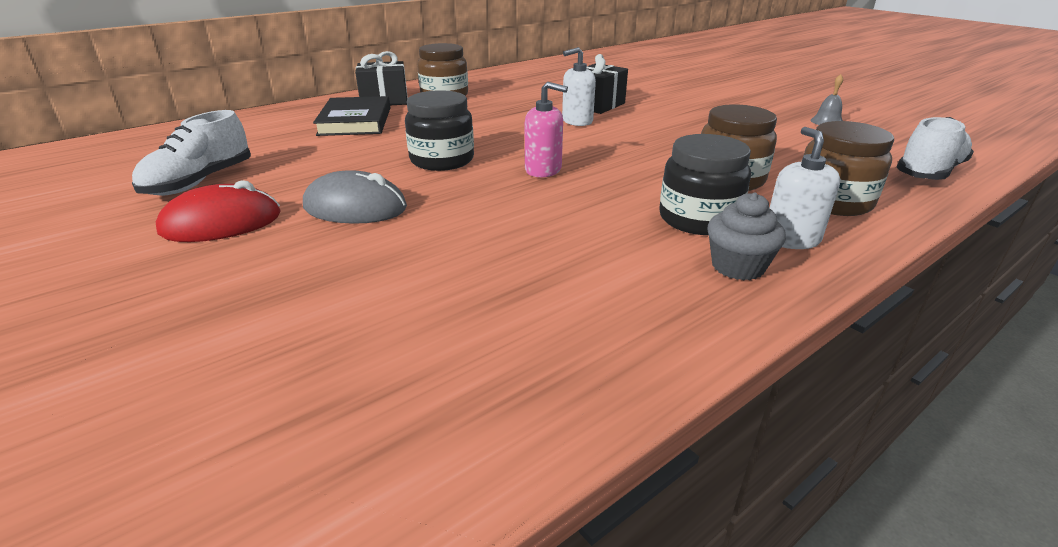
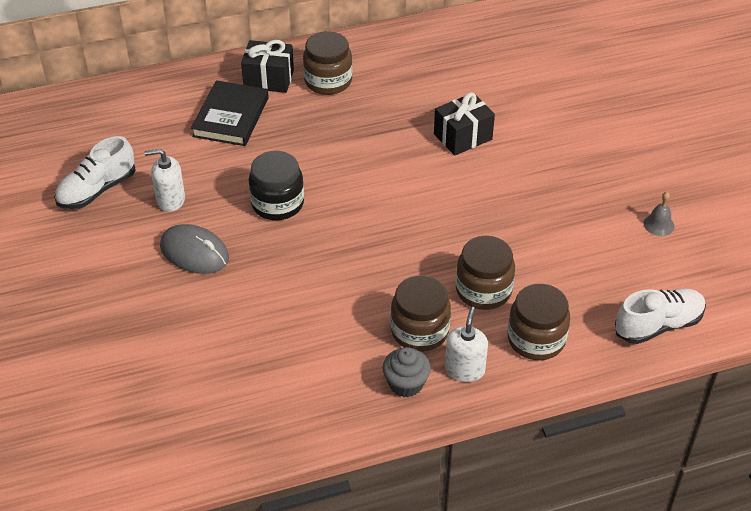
camera: 20 degrees right, 15 degrees up
red mouse [156,180,281,242] -> none
pink soap dispenser [525,82,568,177] -> none
white soap dispenser [562,47,596,126] -> white soap dispenser moved to [144,149,185,212]
black jar [660,134,751,235] -> brown jar [390,275,451,352]

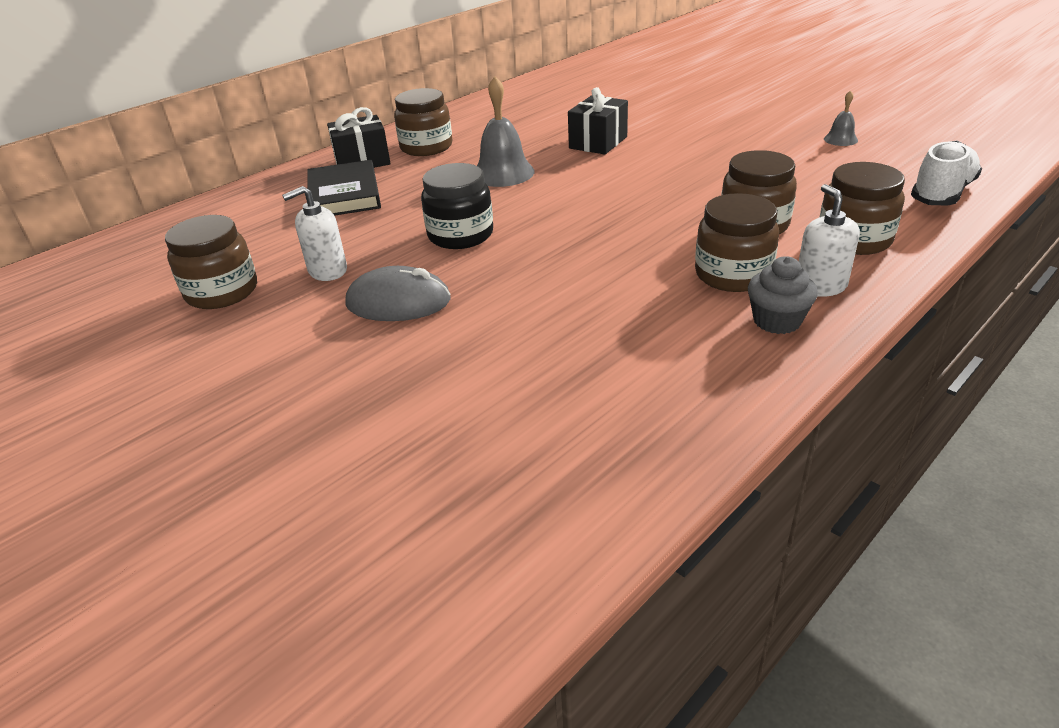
camera: 25 degrees left, 10 degrees down
white shoe [54,136,136,209] -> brown jar [165,215,257,309]
none -> grey bell [477,76,535,187]

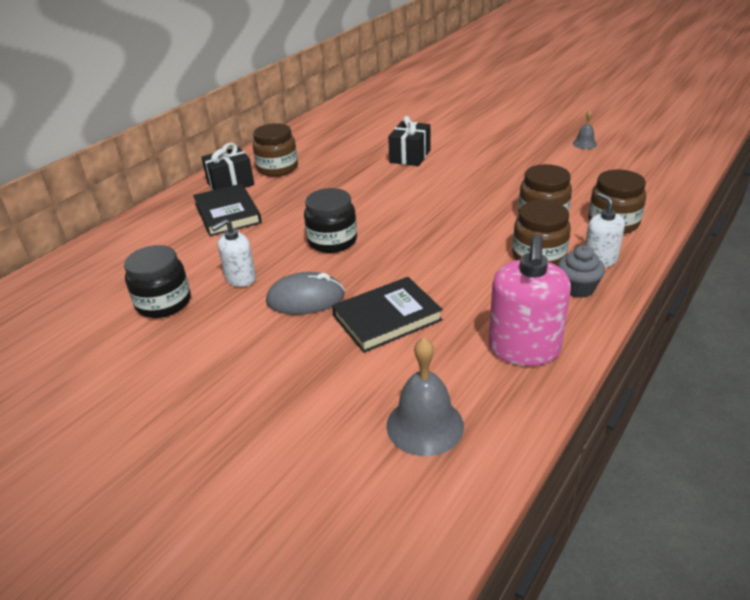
camera: 10 degrees left, 0 degrees up
brown jar [165,215,257,309] -> black jar [124,245,191,318]
grey bell [477,76,535,187] -> grey bell moved to [387,337,464,456]
white shoe [911,141,982,206] -> none
none -> black book [332,277,443,353]
none -> pink soap dispenser [489,235,571,366]

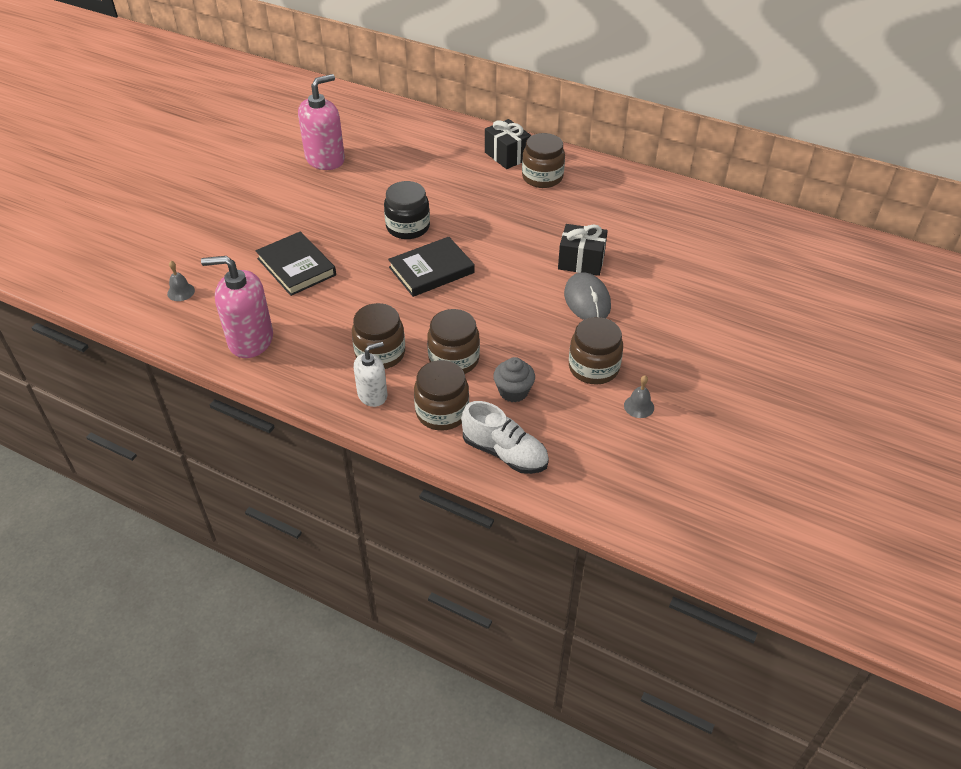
camera: 80 degrees right, 10 degrees up
black jar [124,245,191,318] -> pink soap dispenser [298,74,345,170]
black book [193,184,262,236] -> black book moved to [388,237,475,297]
white soap dispenser [211,219,256,287] -> none
grey mouse [266,272,345,315] -> grey mouse moved to [564,272,611,320]
grey bell [387,337,464,456] -> grey bell [167,261,195,301], size x0.52
grey cupcake [558,245,605,298] -> grey cupcake moved to [493,357,535,403]
none -> white shoe [461,401,549,474]
none -> brown jar [569,317,623,384]

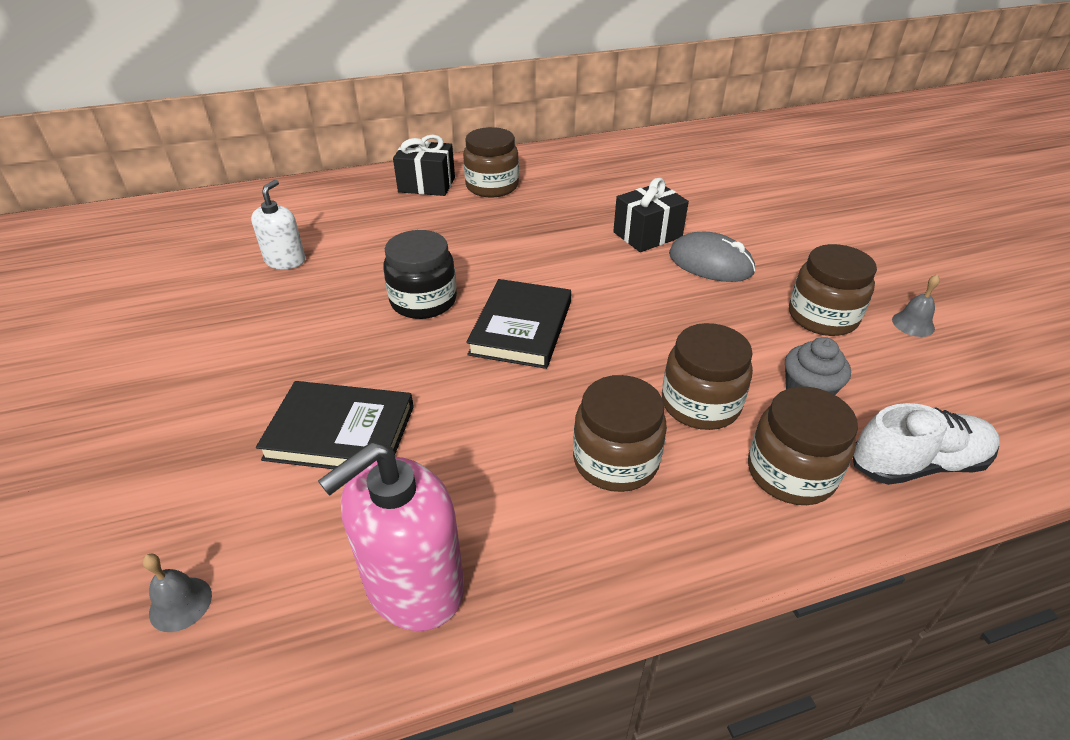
camera: 45 degrees left, 5 degrees down
pink soap dispenser [298,74,345,170] -> none
white soap dispenser [354,342,387,407] -> white soap dispenser moved to [251,180,305,269]

